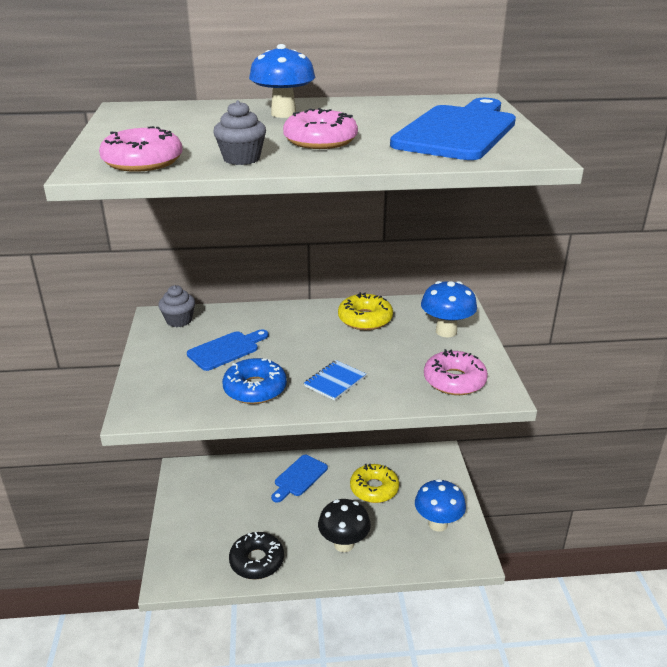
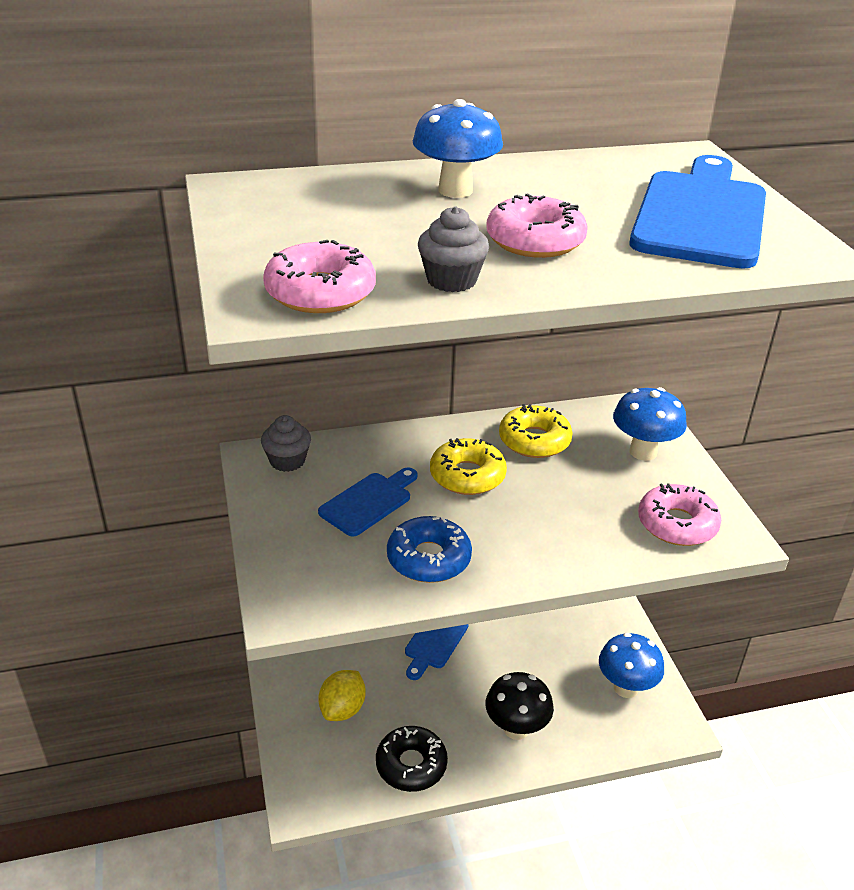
camera: 10 degrees left, 5 degrees up
blue notebook [304,360,366,401] -> none
yellow donut [350,463,399,503] -> yellow donut moved to [430,438,507,495]
none -> yellow lemon [318,670,366,721]

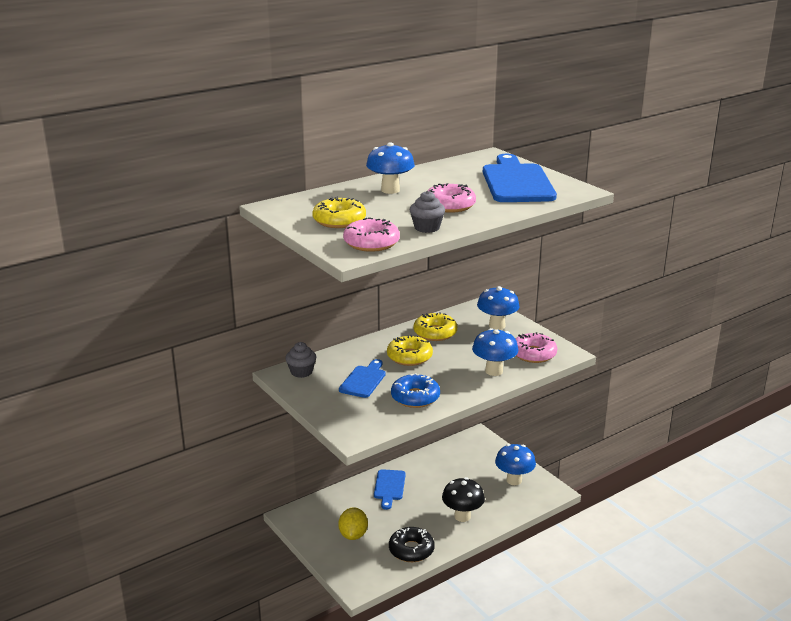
camera: 20 degrees left, 10 degrees down
none -> yellow donut [312,196,366,228]
none -> blue mushroom [472,328,518,376]

